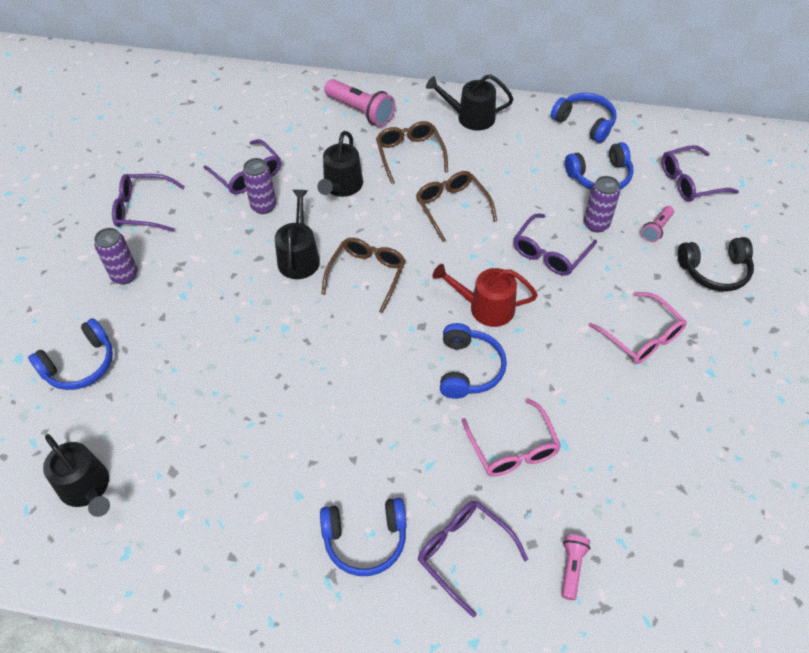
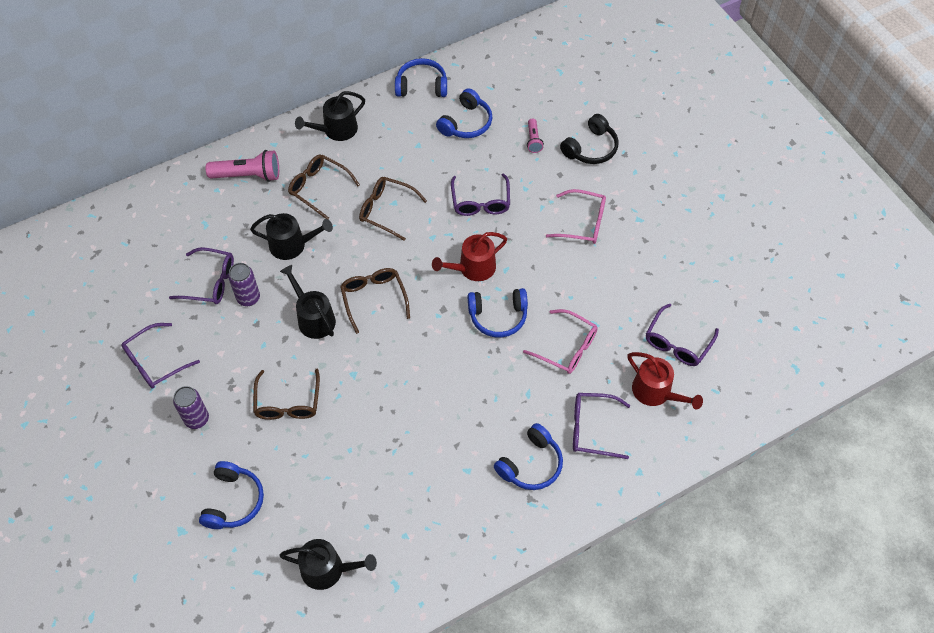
camera: 40 degrees left, 5 degrees up
black watering can [317,131,363,197] -> black watering can turned 60 degrees counterclockwise [250,213,333,260]
blue headphones [440,323,507,399] -> blue headphones turned 120 degrees clockwise [468,288,528,338]
pink flashlight [562,534,590,600] -> red watering can [628,352,703,410]
purple can [584,176,620,232] -> none
purple glasses [662,145,739,202] -> purple glasses moved to [646,304,719,366]
none -> brown glasses [253,368,320,420]

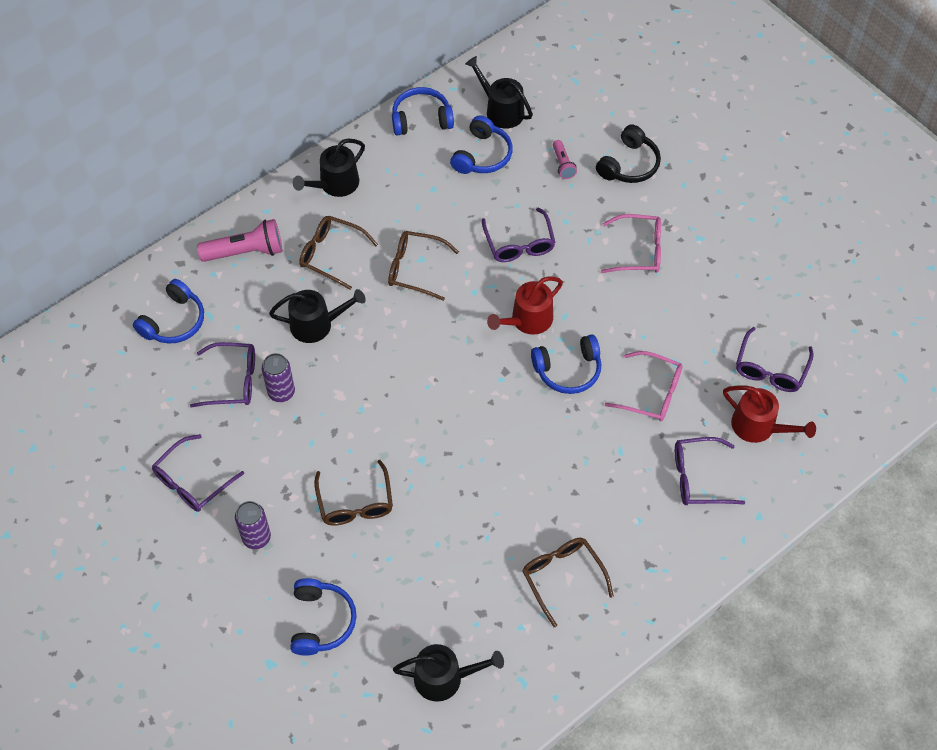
camera: 10 degrees left, 0 degrees up
black watering can [280,265,336,339] -> black watering can moved to [465,56,533,129]
brown glasses [340,268,410,334] -> brown glasses moved to [522,538,614,627]
blue headphones [494,423,563,490] -> blue headphones moved to [133,279,204,344]

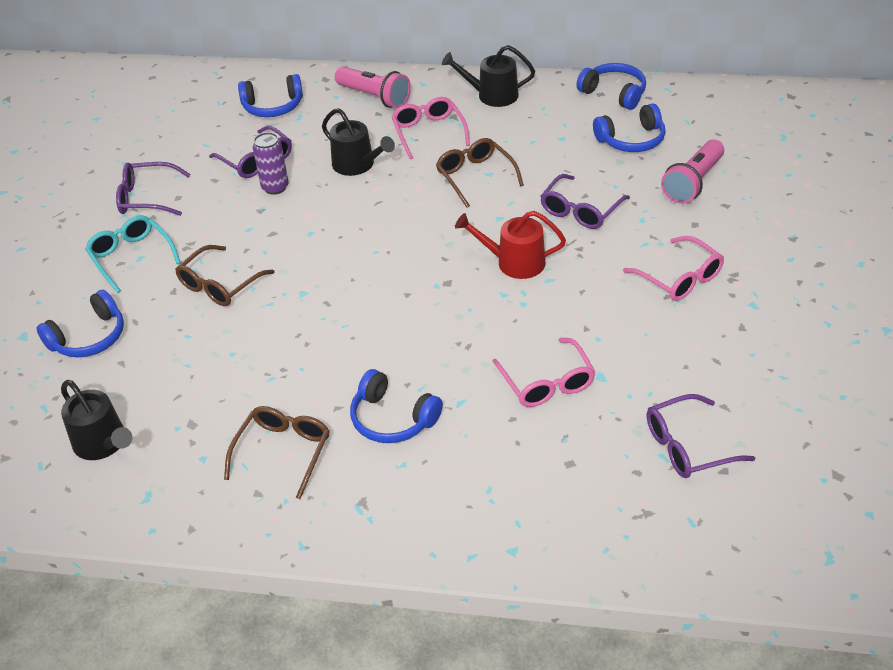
camera: 50 degrees right, 15 degrees down
purple can [235,501,271,549] -> turquoise glasses [85,215,181,293]
brown glasses [299,216,378,290] -> pink glasses [391,97,470,159]
black watering can [465,56,533,129] -> none
blue headphones [531,334,601,394] -> blue headphones moved to [350,369,443,443]
pink flashlight [553,140,577,179] -> pink flashlight [661,140,724,204], size x1.83
black headphones [596,124,661,183] -> none
purple glasses [675,437,745,506] -> none
red watering can [723,385,816,443] -> none

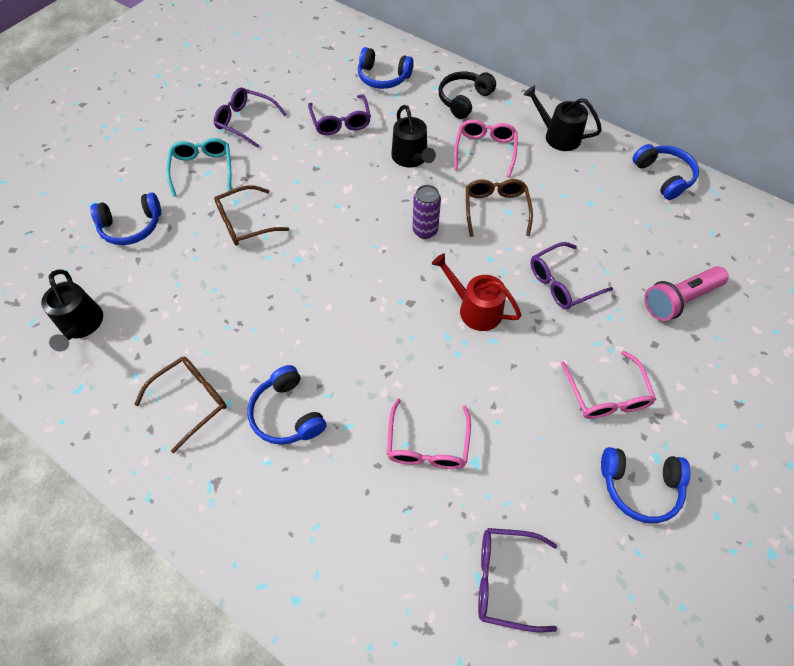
camera: 25 degrees right, 15 degrees up
purple can [253,132,288,195] -> purple can moved to [412,185,441,239]
pink flashlight [335,67,411,108] -> black headphones [439,72,496,119]
blue headphones [593,103,666,152] -> blue headphones moved to [601,447,691,523]

